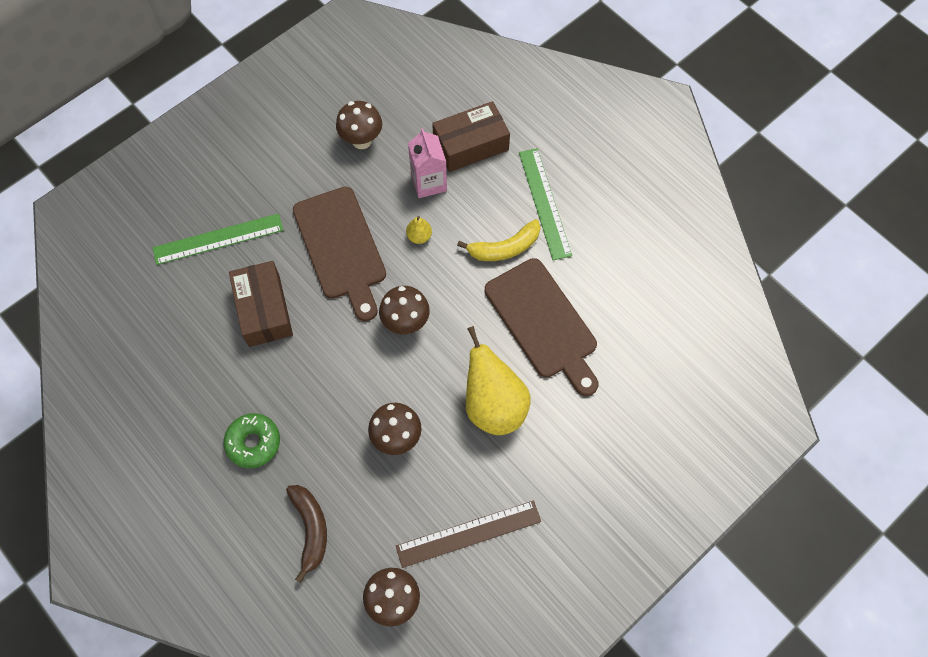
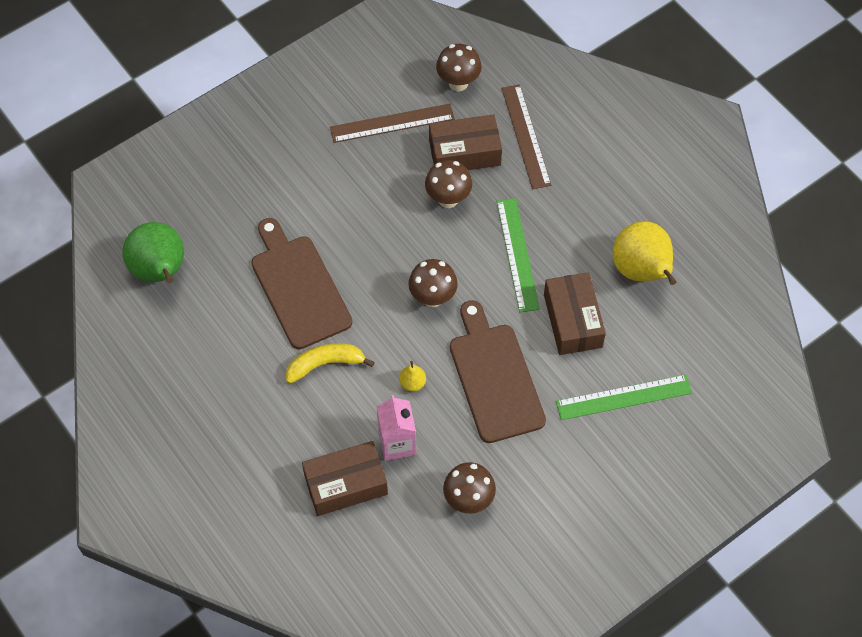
camera: 175 degrees left, 5 degrees down
green donut [224,413,280,468] -> none
brown banana [286,485,327,583] -> brown ruler [502,84,551,189]
yellow pear [466,326,531,435] -> yellow pear moved to [613,222,677,285]
green ruler [519,148,572,260] -> green ruler moved to [497,198,540,312]
none -> green pear [122,222,184,283]
none -> brown box [429,114,502,170]

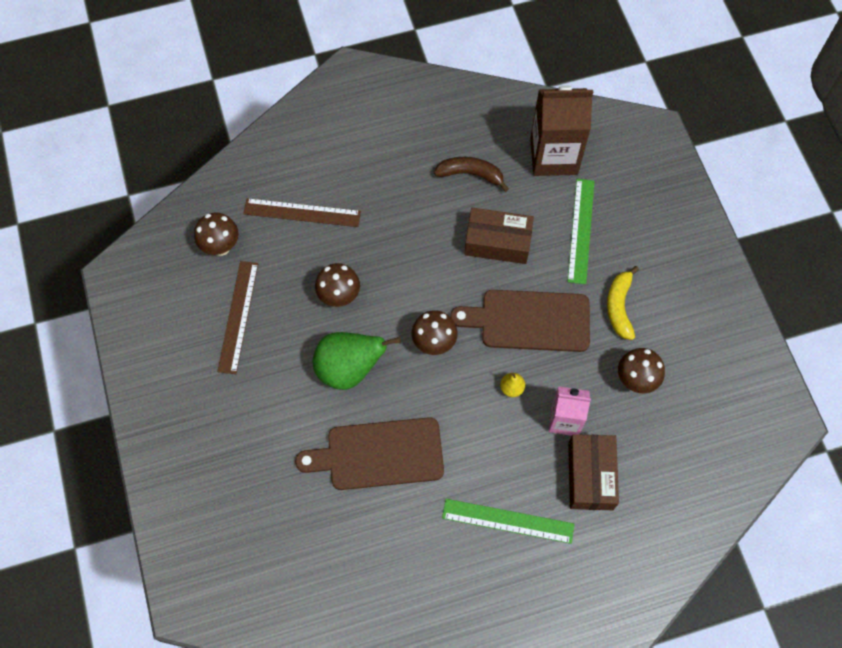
camera: 70 degrees left, 5 degrees up
green pear [122,222,184,283] -> green pear moved to [313,332,401,390]
yellow banana [286,343,375,384] -> yellow banana moved to [607,266,639,340]
brown box [429,114,502,170] -> none
green ruler [497,198,540,312] -> green ruler moved to [442,499,575,544]
yellow pear [613,222,677,285] -> brown banana [434,157,509,192]
none -> brown carton [530,85,593,176]

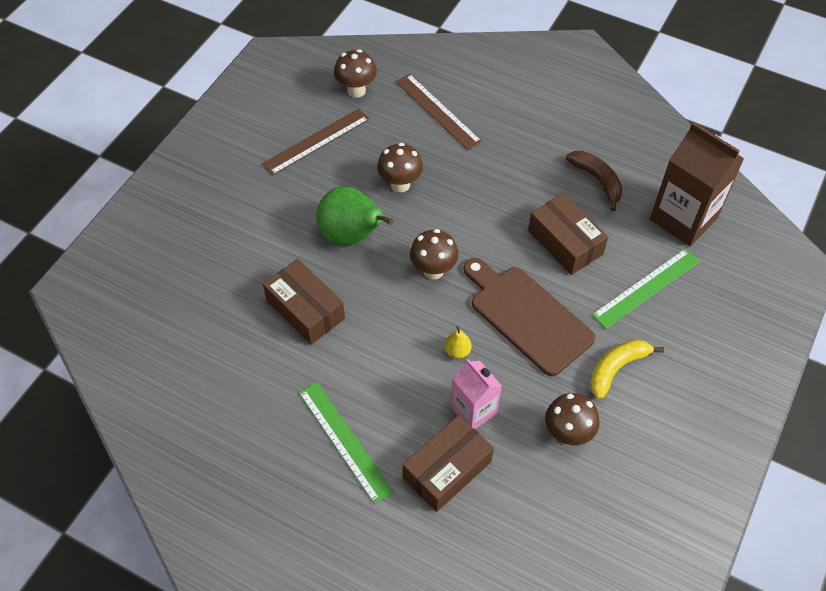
camera: 45 degrees right, 10 degrees down
brown cutting board [295,417,444,490] -> brown box [263,259,345,345]

